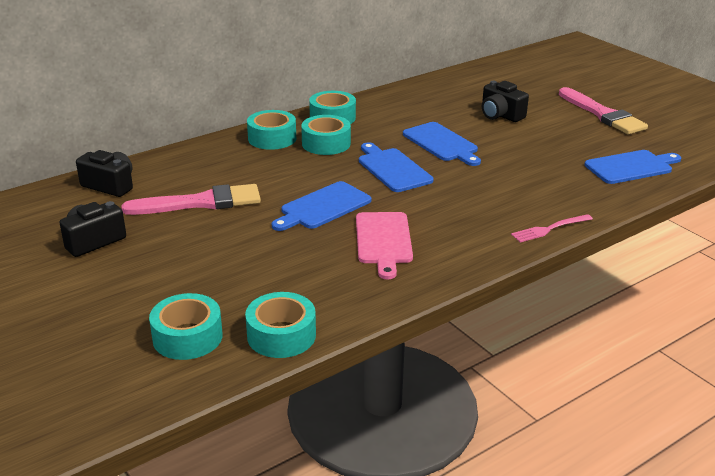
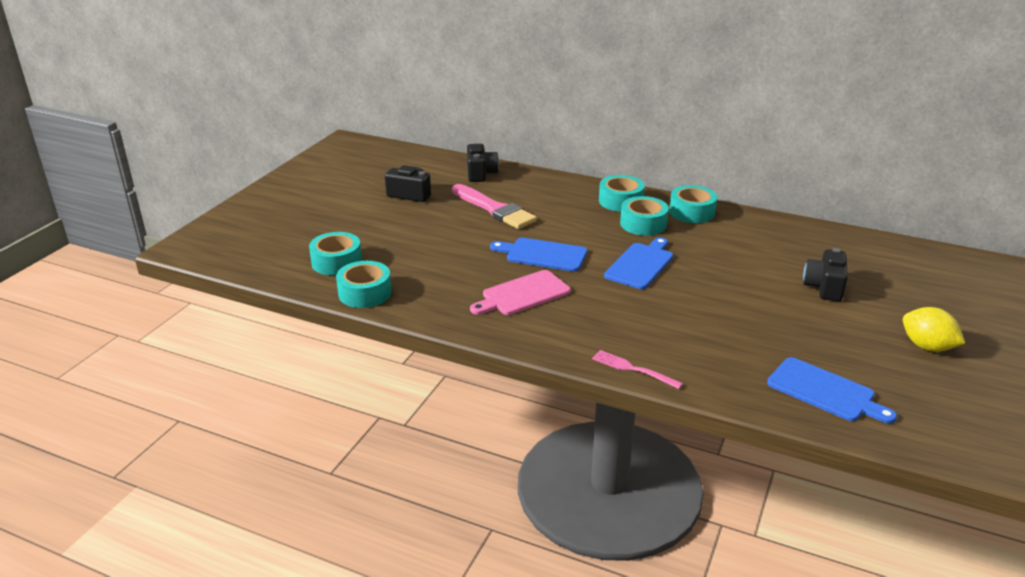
camera: 60 degrees right, 0 degrees up
blue cutting board [403,122,481,166] -> none
pink brush [559,87,648,135] -> yellow lemon [903,307,965,352]

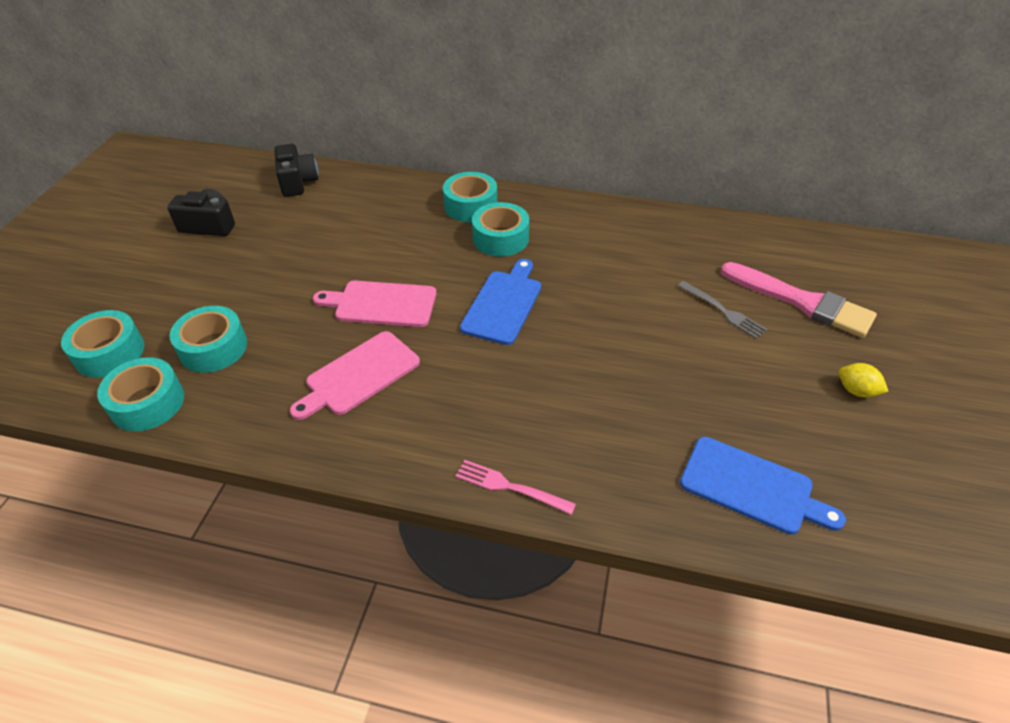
camera: 10 degrees left, 15 degrees up
pink brush [452,184,537,229] -> pink brush moved to [721,262,877,338]
blue cutting board [490,238,587,272] -> pink cutting board [313,280,437,327]
turquoise tape [669,185,717,223] -> turquoise tape moved to [169,306,247,373]
black camera [803,248,848,301] -> grey fork [678,281,768,339]
yellow lemon [903,307,965,352] -> yellow lemon [839,363,889,398], size x0.63

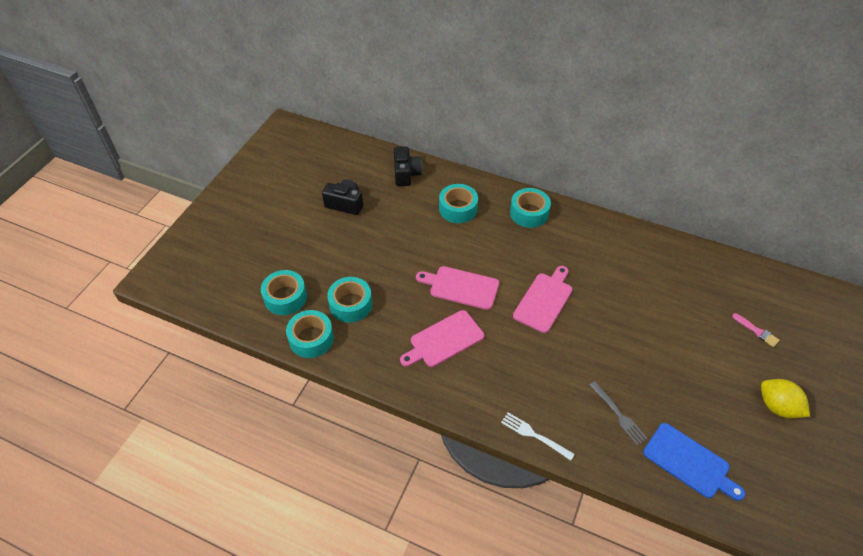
camera: 10 degrees right, 5 degrees up
pink fork [455,460,576,515] -> white fork [501,412,575,461]
blue cutting board [460,259,541,345] -> pink cutting board [513,266,573,333]
turquoise tape [472,202,529,257] -> turquoise tape moved to [439,184,478,223]
grey fork [678,281,768,339] -> grey fork moved to [590,381,648,445]
pink brush [721,262,877,338] -> pink brush [732,313,780,347], size x0.45
yellow lemon [839,363,889,398] -> yellow lemon [761,379,810,418], size x1.58

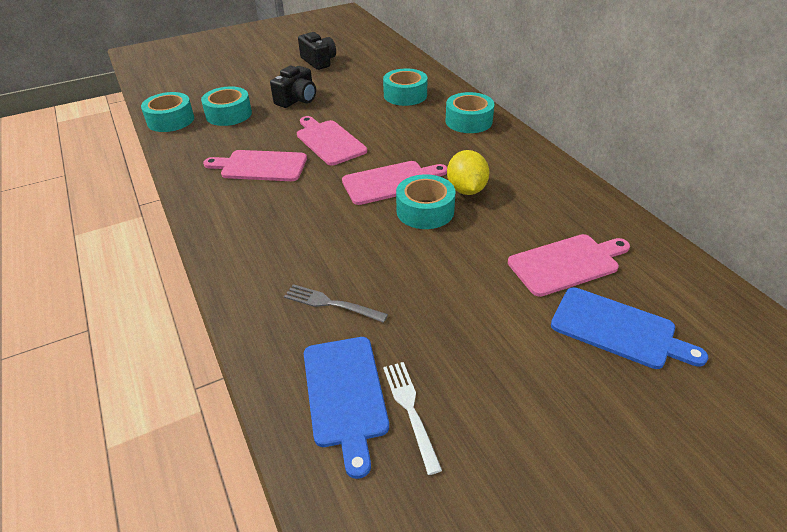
camera: 40 degrees right, 10 degrees down
turquoise tape [261,270,307,315] -> turquoise tape moved to [396,174,455,229]
black camera [394,147,422,186] -> black camera moved to [270,66,316,108]
white fork [501,412,575,461] -> white fork moved to [383,362,442,475]
grey fork [590,381,648,445] -> grey fork turned 105 degrees clockwise [284,284,388,323]
pink brush [732,313,780,347] -> blue cutting board [551,287,708,369]
yellow lemon [761,379,810,418] -> yellow lemon moved to [447,150,489,195]
none -> pink cutting board [508,234,630,297]

